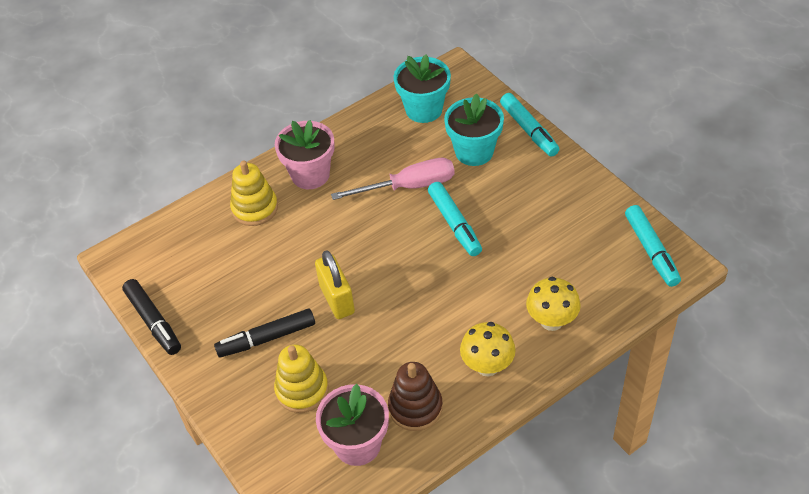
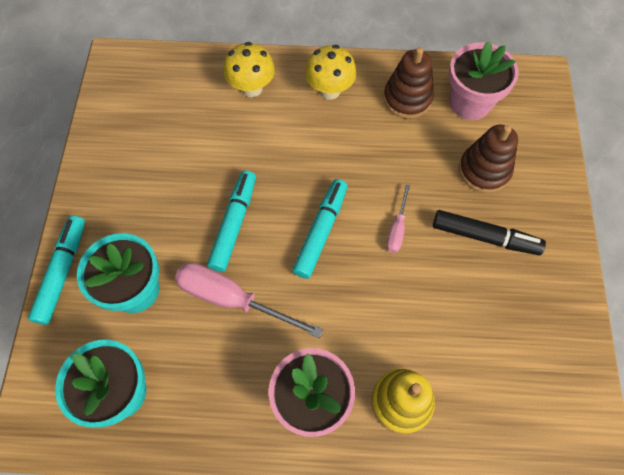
camera: 145 degrees left, 15 degrees up
black marker [122,279,181,355] -> none
yellow stacking toy [274,344,329,413] -> brown stacking toy [459,125,518,193]
yellow padlock [315,250,355,319] -> pink screwdriver [387,185,410,253]
turquoise marker [625,205,681,287] -> turquoise marker moved to [292,179,347,279]

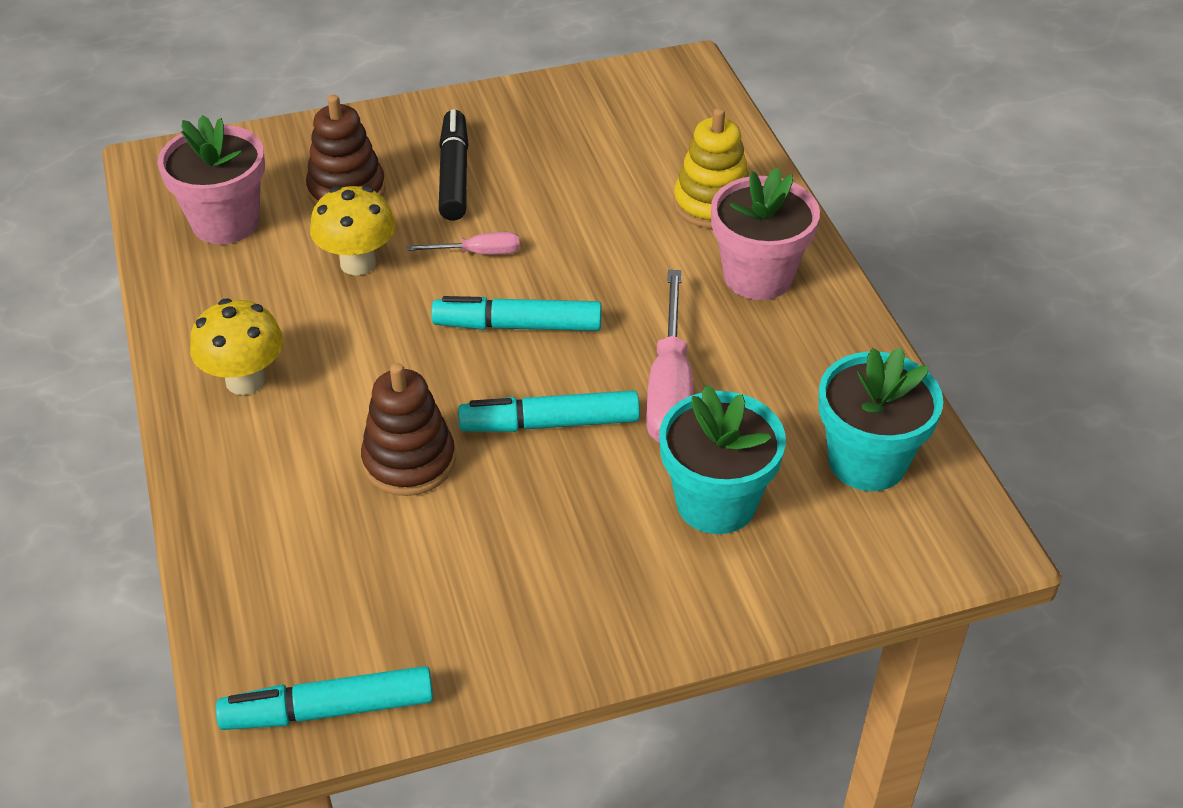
camera: 110 degrees left, 20 degrees down
turquoise marker [28,216,85,325] -> turquoise marker moved to [216,666,433,730]
yellow mushroom [223,42,275,97] -> yellow mushroom moved to [310,186,395,276]
brown stacking toy [383,47,434,119] -> brown stacking toy moved to [361,363,456,496]

